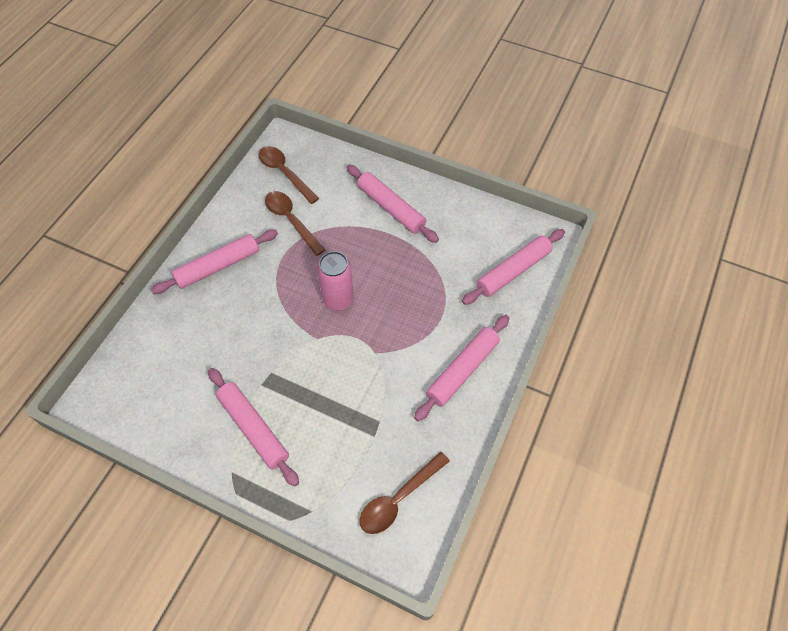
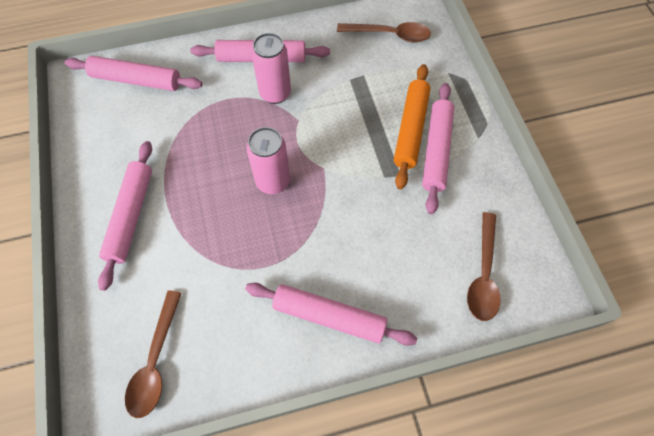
camera: 130 degrees left, 5 degrees up
brown spoon [265,191,325,256] -> brown spoon moved to [467,212,501,321]
none -> pink can [251,33,291,104]
none -> orange rolling pin [394,64,430,189]

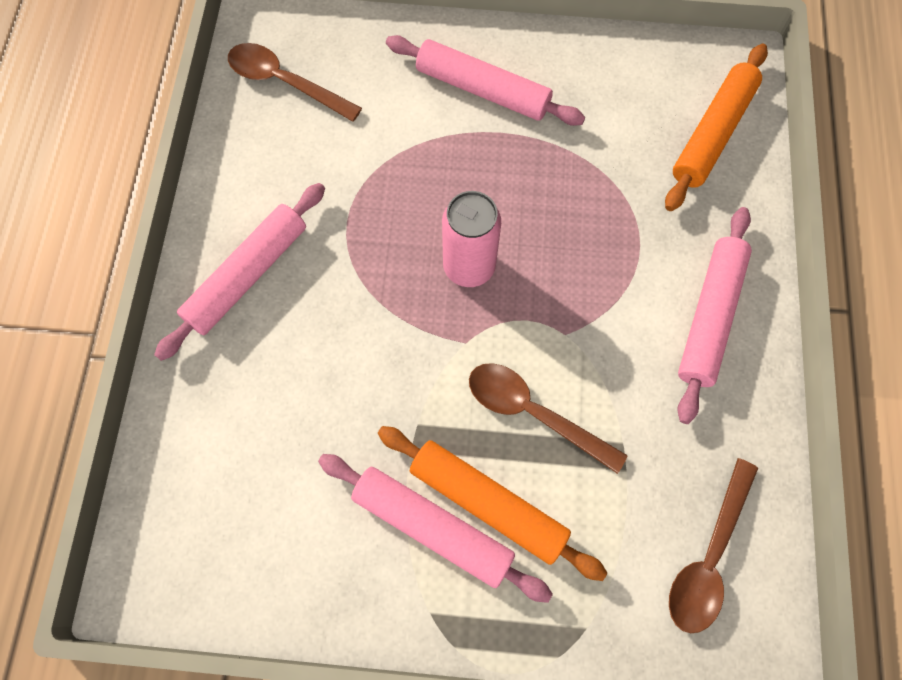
camera: 110 degrees right, 5 degrees up
pink rolling pin [65,56,202,91] -> orange rolling pin [665,44,768,211]
pink can [251,33,291,104] -> none
brown spoon [467,212,501,321] -> brown spoon moved to [469,363,628,474]

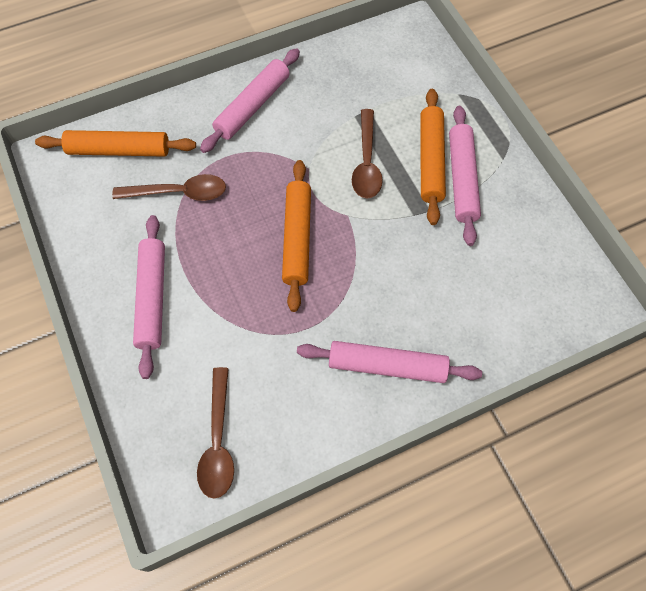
camera: 120 degrees left, 5 degrees down
pink can [442,191,501,287] -> orange rolling pin [282,160,311,312]
brown spoon [669,458,758,633] -> brown spoon moved to [112,174,226,201]
pink rolling pin [677,207,752,424] -> pink rolling pin turned 45 degrees counterclockwise [200,48,300,153]

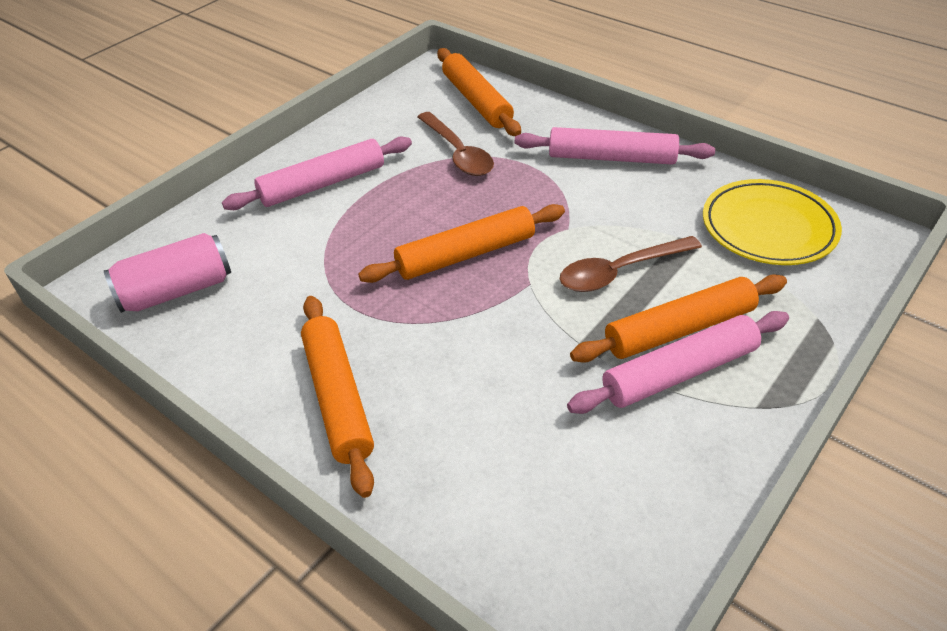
camera: 65 degrees right, 20 degrees down
brown spoon [197,367,234,499] -> pink can [104,233,231,313]
pink rolling pin [297,341,482,383] -> orange rolling pin [301,296,374,498]
none -> yellow plate [703,179,842,265]

